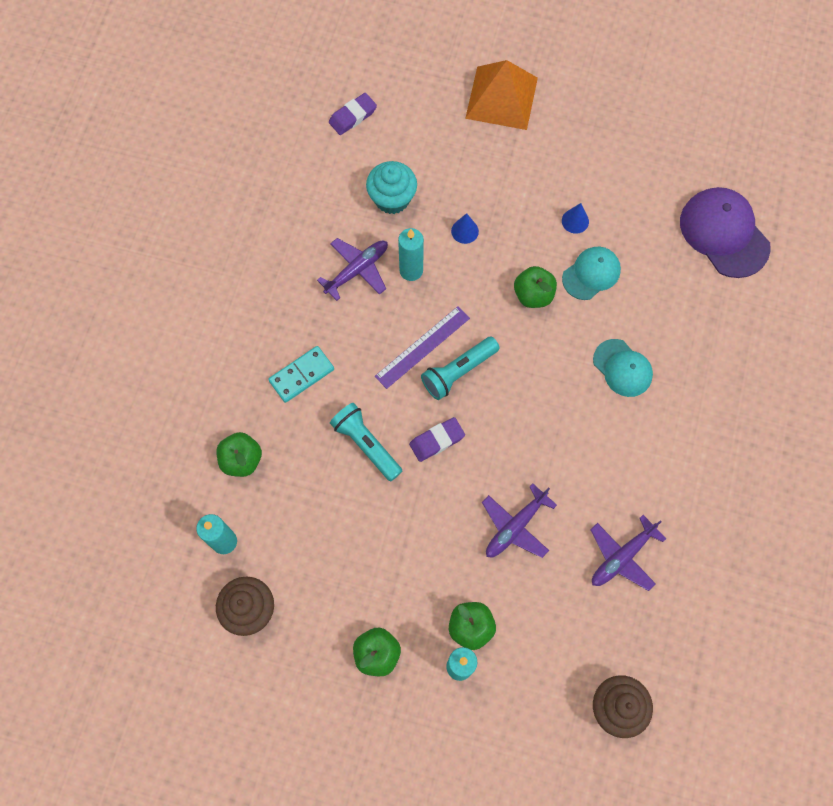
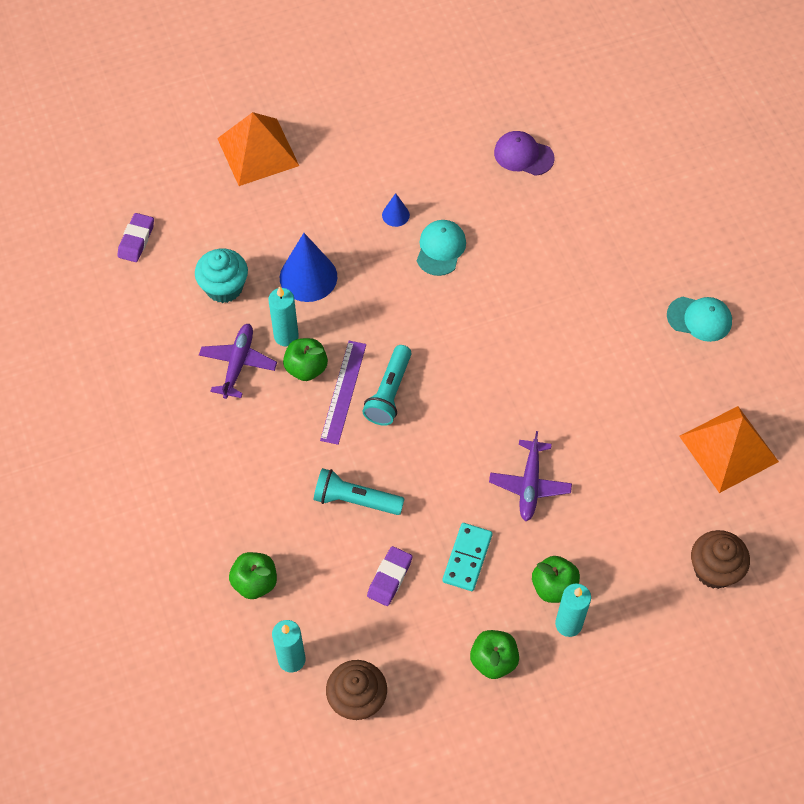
camera: 35 degrees left, 10 degrees down
turquoise domino [268,346,334,403] -> turquoise domino moved to [442,523,493,591]
purple eraser [409,417,465,462] -> purple eraser moved to [367,546,413,606]
blue cone [451,213,479,244] -> blue cone [280,233,337,302], size x2.04
green apple [514,266,557,308] -> green apple moved to [283,338,328,381]
purple plane [590,515,666,591] -> none
turquoise cap [593,339,653,397] -> turquoise cap moved to [667,297,732,342]
purple cap [680,187,771,278] -> purple cap [494,131,555,176], size x0.62
none -> orange pyramid [679,406,779,493]

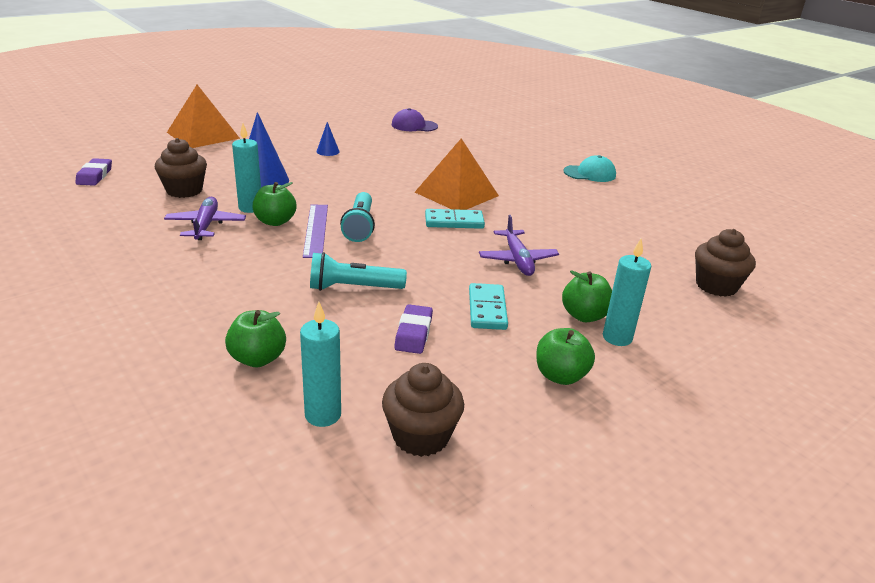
camera: 20 degrees left, 30 degrees down
turquoise cupcake [195,249,248,303] -> brown cupcake [155,138,207,198]
turquoise cap [417,220,466,276] -> none
orange pyramid [679,406,779,493] -> orange pyramid moved to [415,138,499,210]
none -> turquoise domino [425,209,485,229]

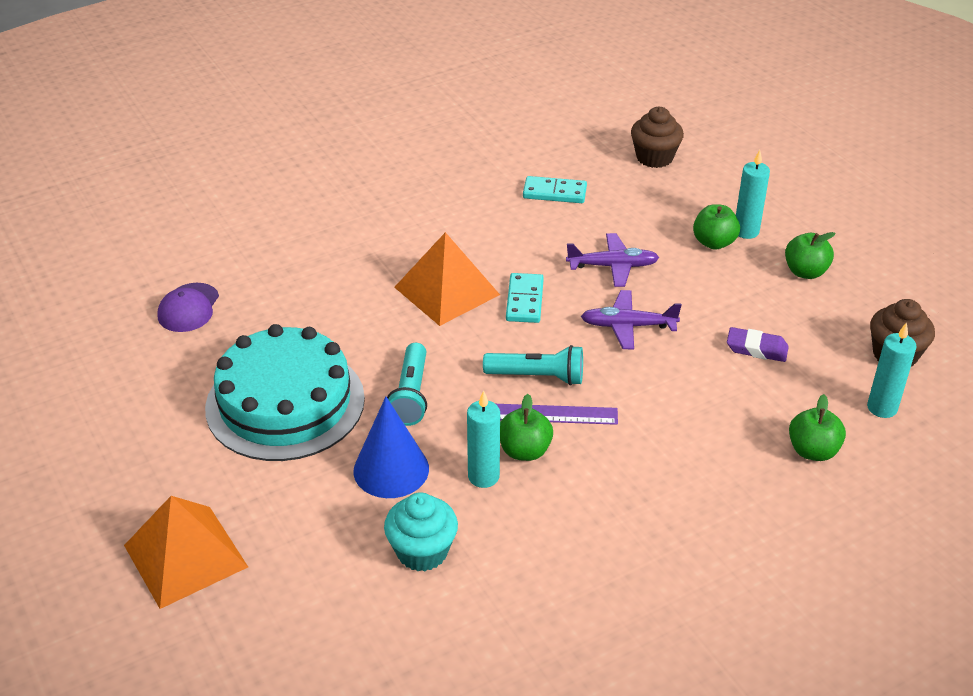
camera: 80 degrees left, 10 degrees up
purple eraser [75,158,112,186] -> none
brown cupcake [155,138,207,198] -> turquoise cupcake [384,492,458,572]
purple plane [164,197,246,240] -> purple plane moved to [581,290,682,350]
turquoise flashlight [310,252,407,291] -> turquoise flashlight moved to [387,343,427,426]
blue cone [316,122,340,156] -> turquoise cake [205,324,365,461]
turquoise domino [469,283,508,330] -> turquoise domino moved to [523,176,587,203]
turquoise cap [563,155,616,182] -> none

